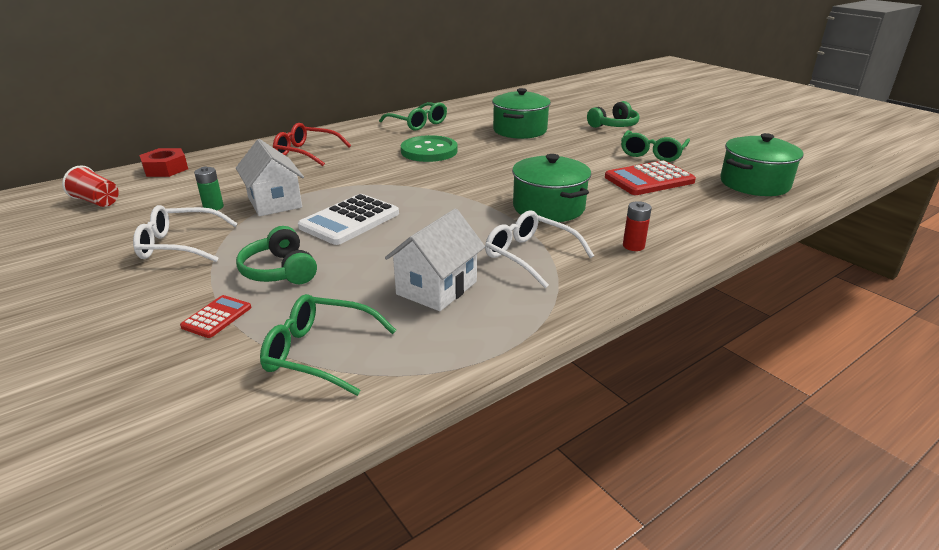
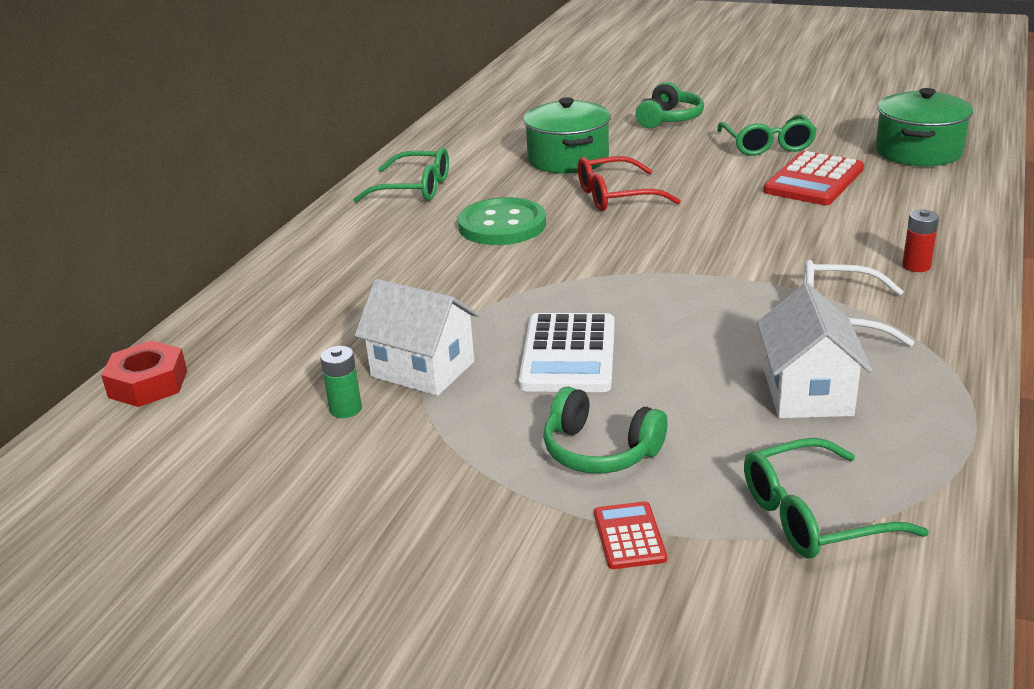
camera: 30 degrees left, 0 degrees up
red cup [62,165,119,207] -> none
white glasses [133,205,238,262] -> none
red glasses [273,123,351,166] -> red glasses moved to [578,156,681,211]
green pot [512,154,591,222] -> none

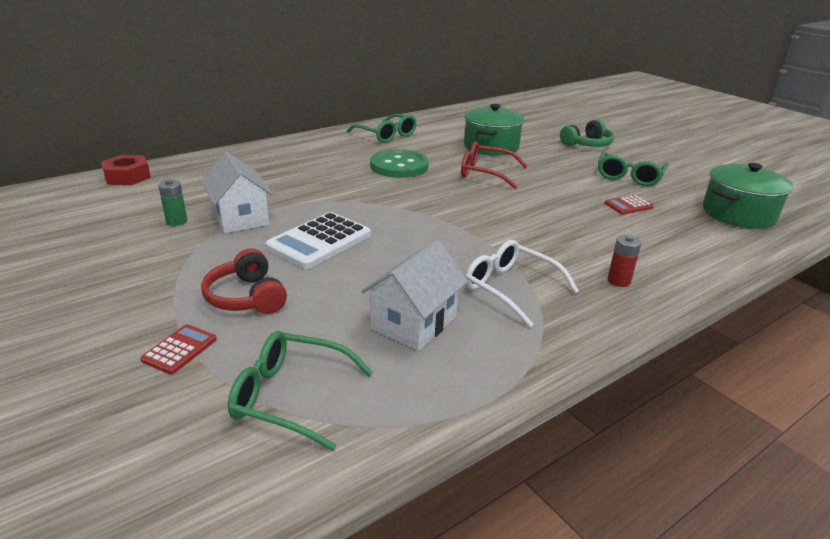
camera: 30 degrees right, 0 degrees up
green headphones [543,386,668,474] -> red headphones [201,248,287,314]
red calculator [763,151,864,205] -> red calculator [604,195,654,214], size x0.52

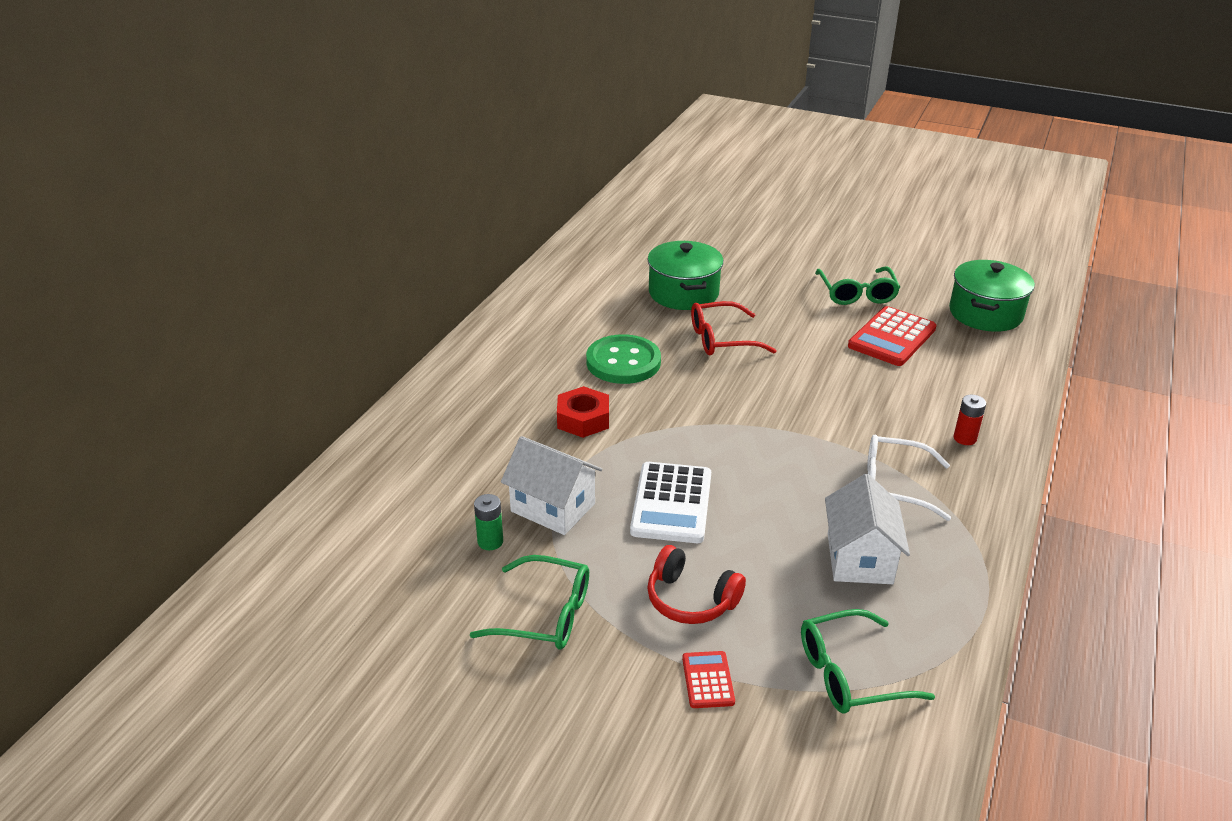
camera: 30 degrees left, 5 degrees up
red nut [101,155,151,185] -> red nut moved to [557,386,609,438]
green glasses [347,114,417,143] -> green glasses moved to [470,555,589,650]
green headphones [560,119,614,147] -> none
red calculator [604,195,654,214] -> red calculator [848,306,937,366], size x1.93

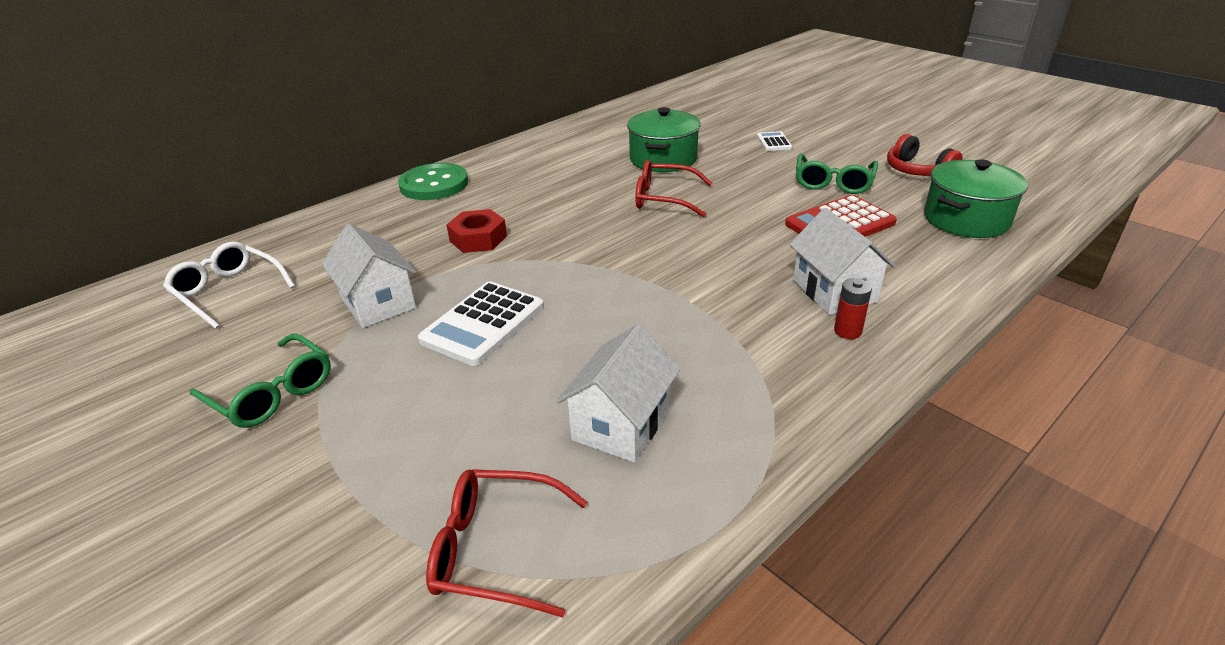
camera: 25 degrees right, 0 degrees up
green battery [474,494,503,550] -> none
green button [586,334,661,384] -> green button moved to [398,163,468,200]
red headphones [647,545,746,624] -> red headphones moved to [887,134,962,176]
red calculator [682,651,735,708] -> none
green glasses [801,609,935,714] -> red glasses [426,469,587,618]
white glasses [867,435,951,521] -> white glasses moved to [163,242,295,329]
none -> white calculator [757,131,792,151]
none -> white house [789,208,896,315]

